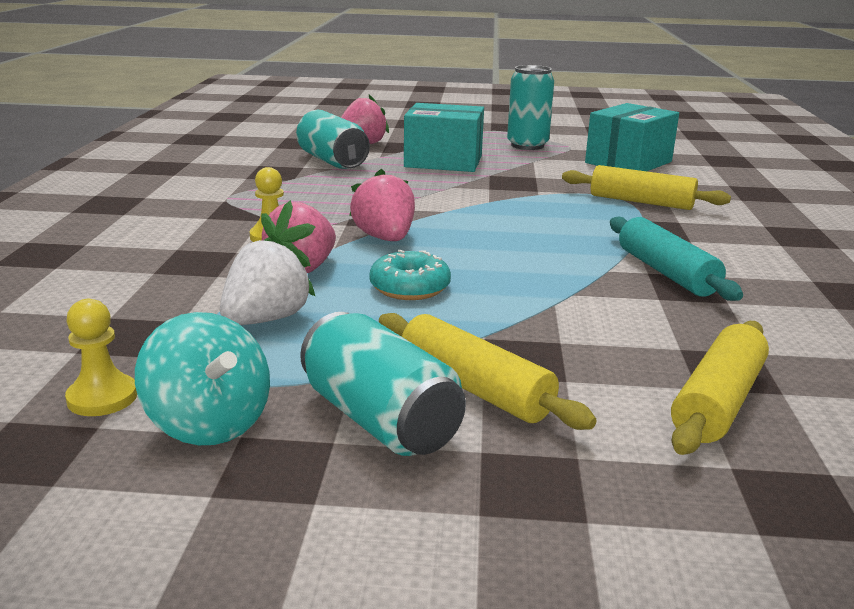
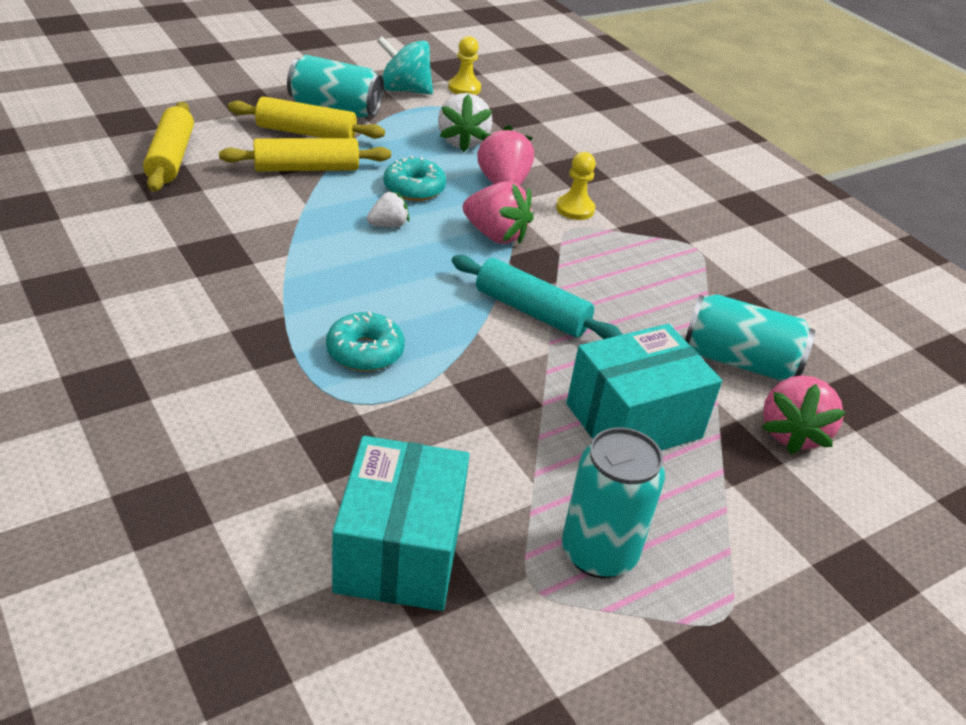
camera: 140 degrees right, 15 degrees up
yellow rolling pin [562,165,731,210] -> yellow rolling pin moved to [219,138,391,171]
turquoise rolling pin [610,217,743,301] -> turquoise rolling pin moved to [452,255,623,339]
none -> turquoise donut [326,311,405,372]
none -> white strawberry [367,191,409,227]

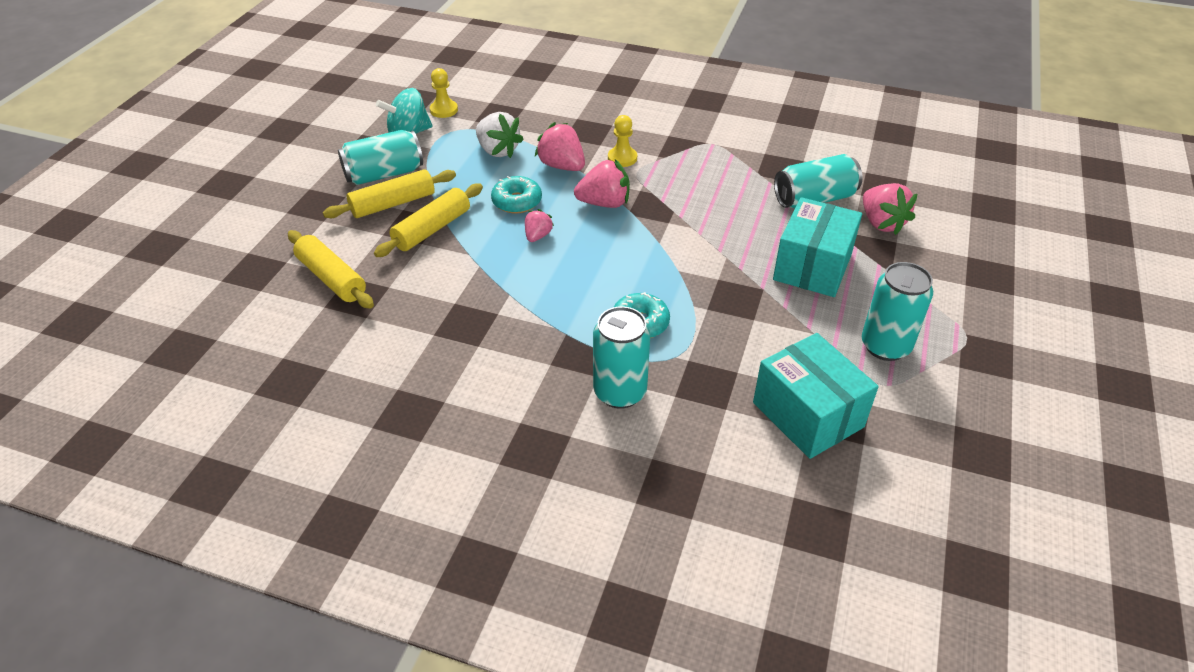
camera: 35 degrees left, 5 degrees up
white strawberry [367,191,409,227] -> pink strawberry [525,209,554,242]
turquoise rolling pin [452,255,623,339] -> none
none -> turquoise can [593,306,650,409]

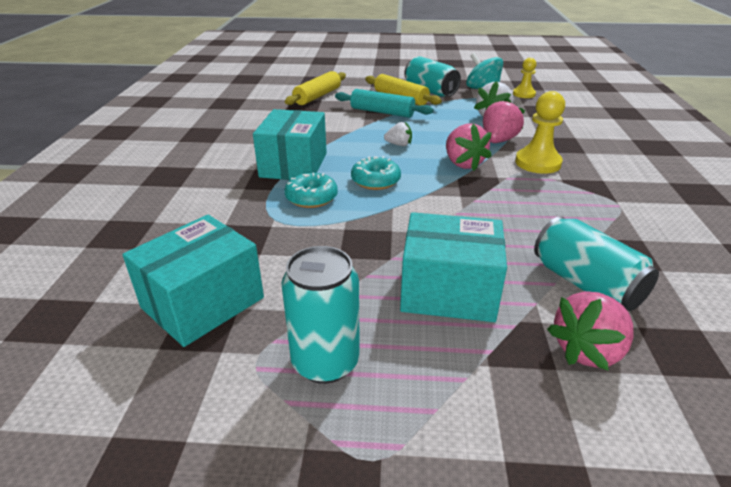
camera: 75 degrees right, 10 degrees down
yellow rolling pin [374,184,483,257] -> turquoise rolling pin [335,89,433,118]
turquoise donut [491,176,542,213] -> turquoise donut moved to [351,156,401,190]
pink strawberry [525,209,554,242] -> white strawberry [384,122,412,146]
turquoise can [593,306,650,409] -> none
yellow pawn [608,115,637,167] -> yellow pawn [515,91,565,174], size x1.53
none -> turquoise box [253,109,327,180]

